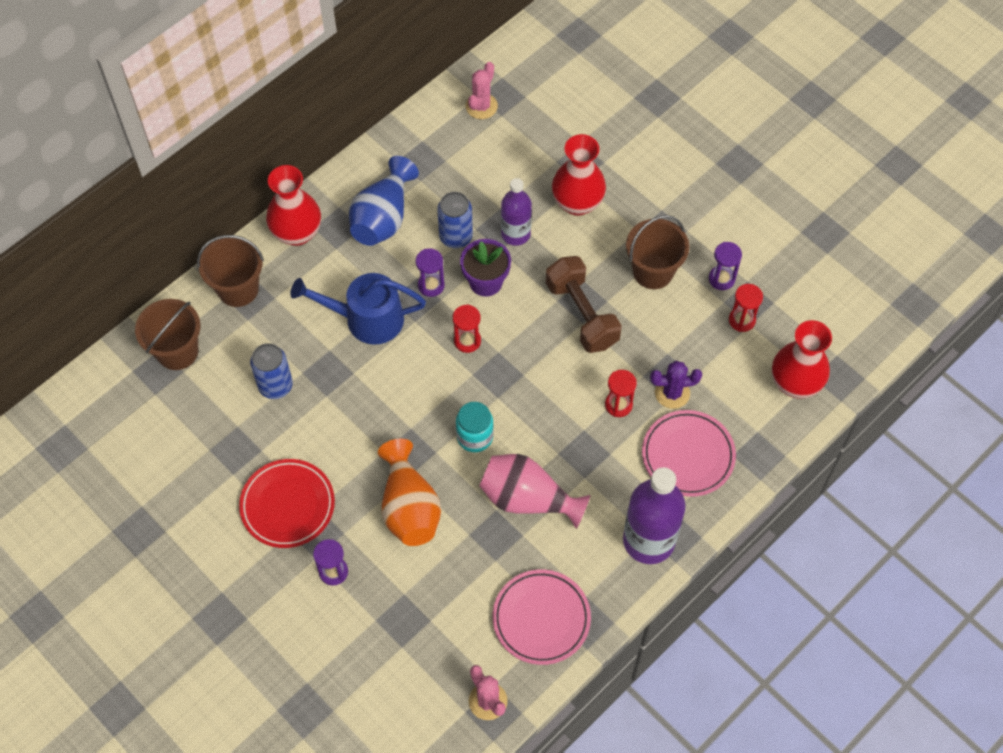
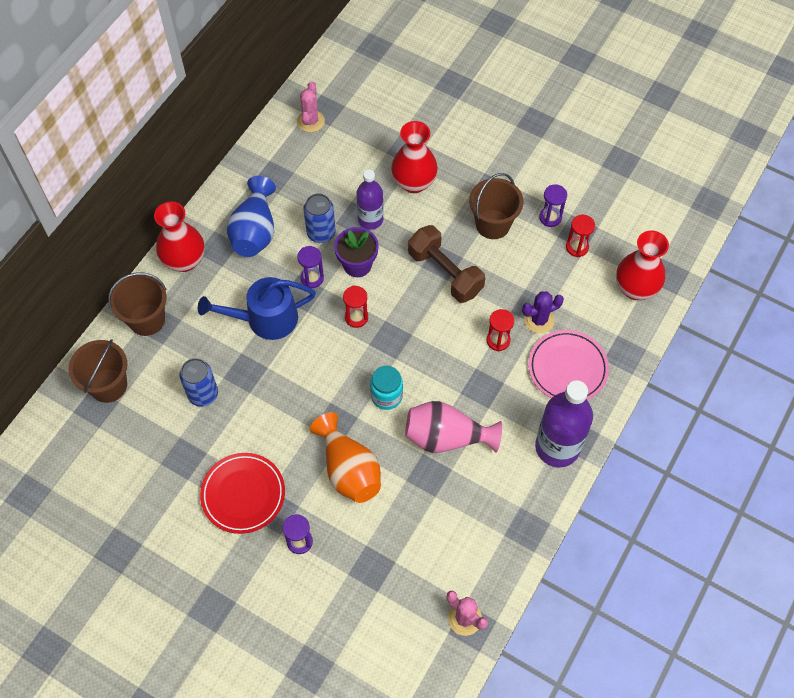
camera: 15 degrees left, 0 degrees up
pink plate [493,569,591,665] -> none

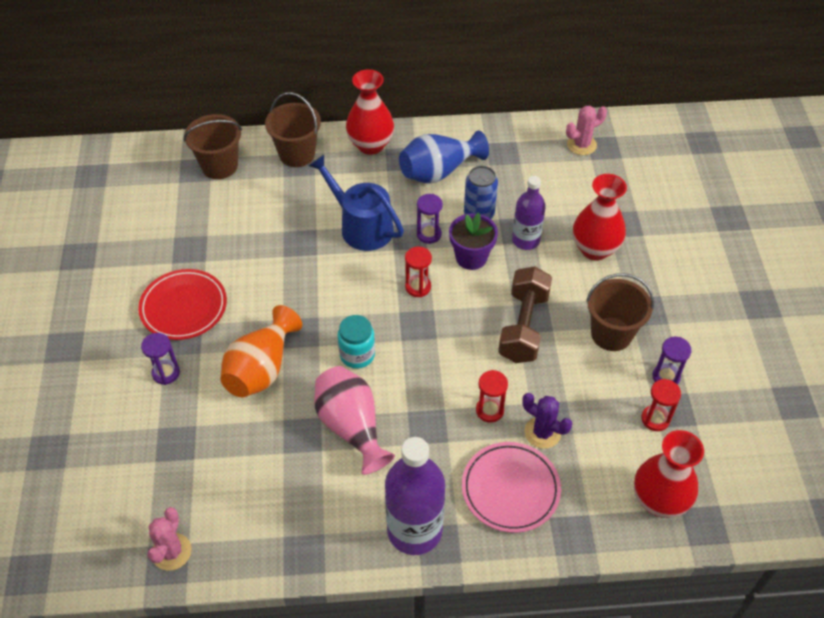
camera: 55 degrees right, 10 degrees down
blue can [179,358,218,407] -> none

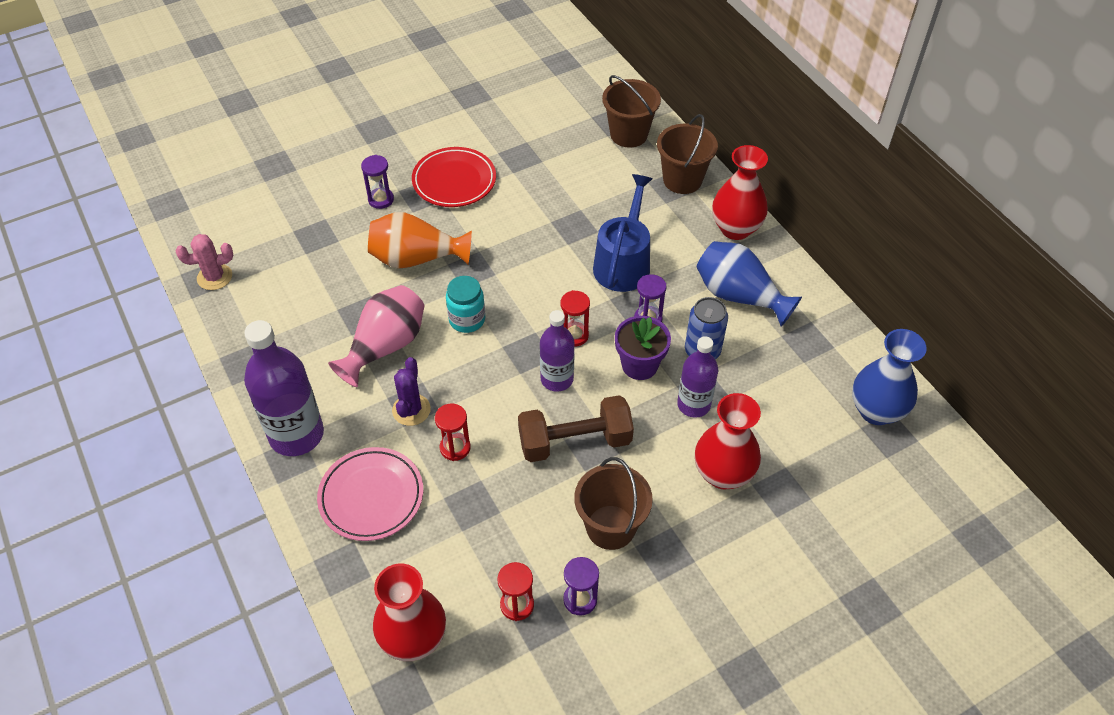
camera: 65 degrees right, 0 degrees up
purple cactus [522,393,572,449] -> purple cactus moved to [392,357,431,426]
pink cactus [566,106,607,155] -> blue vase [852,329,927,425]
none -> purple bottle [540,310,575,392]

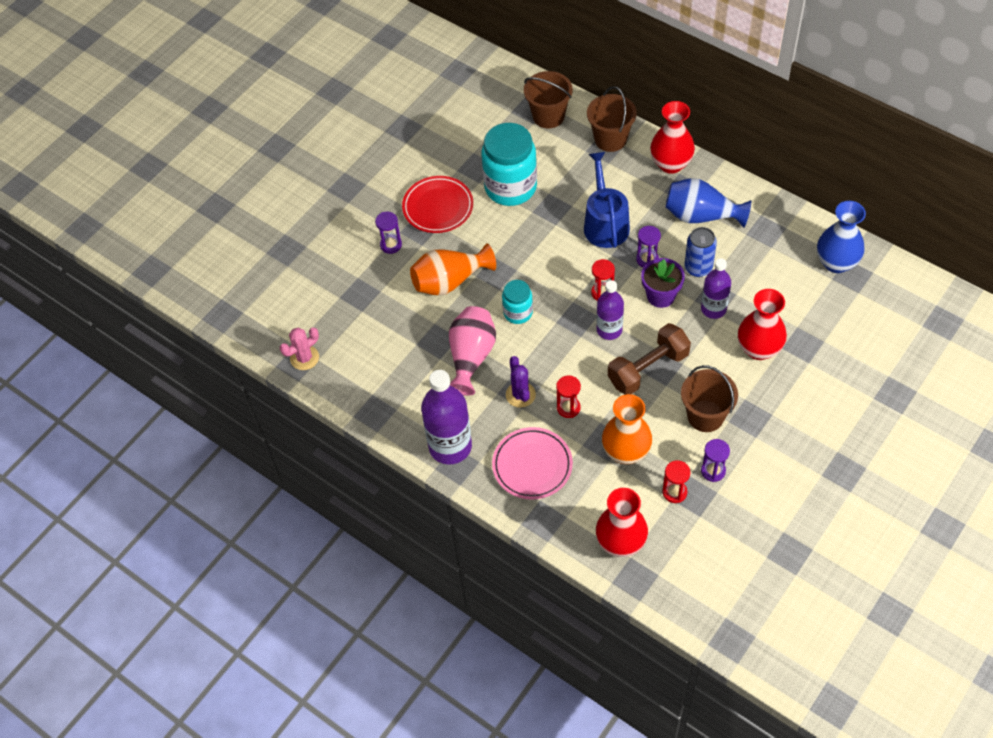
camera: 20 degrees left, 5 degrees up
none -> turquoise jar [481,123,537,206]
none -> orange vase [602,394,652,464]

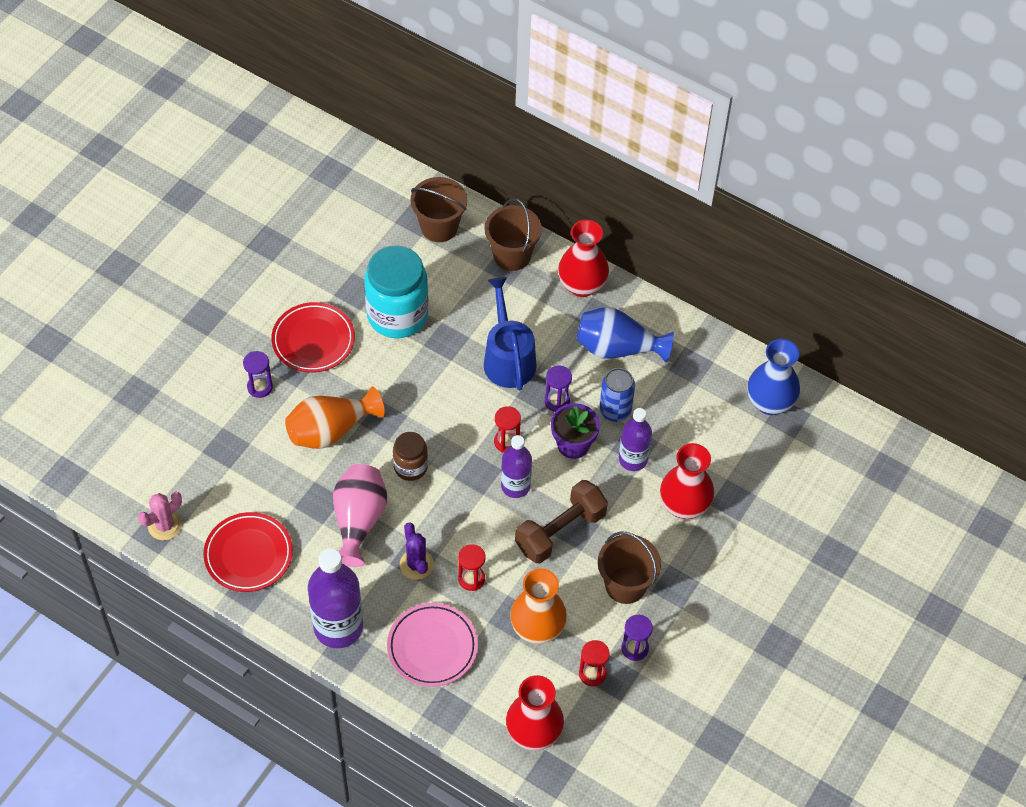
camera: 10 degrees left, 0 degrees up
turquoise jar [502,280,533,324] -> brown jar [393,432,428,481]
none -> red plate [203,512,293,592]

